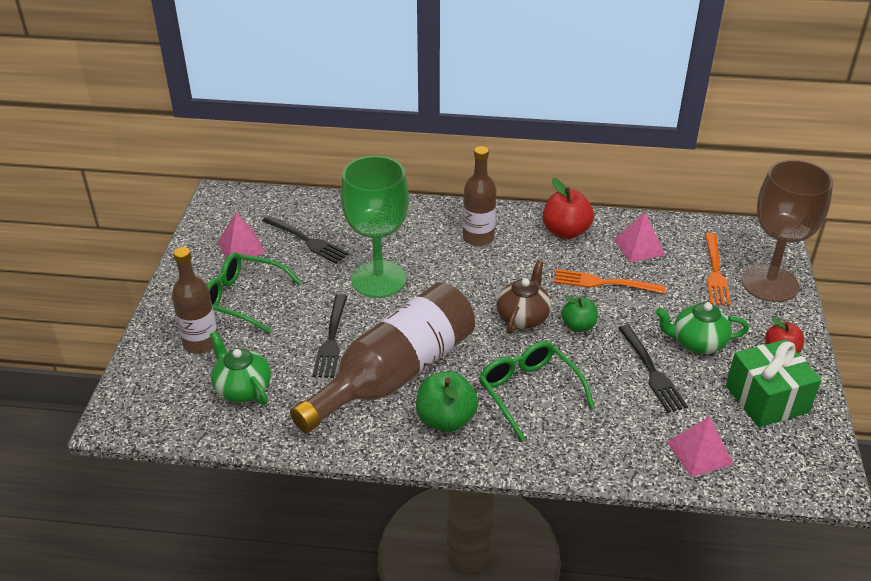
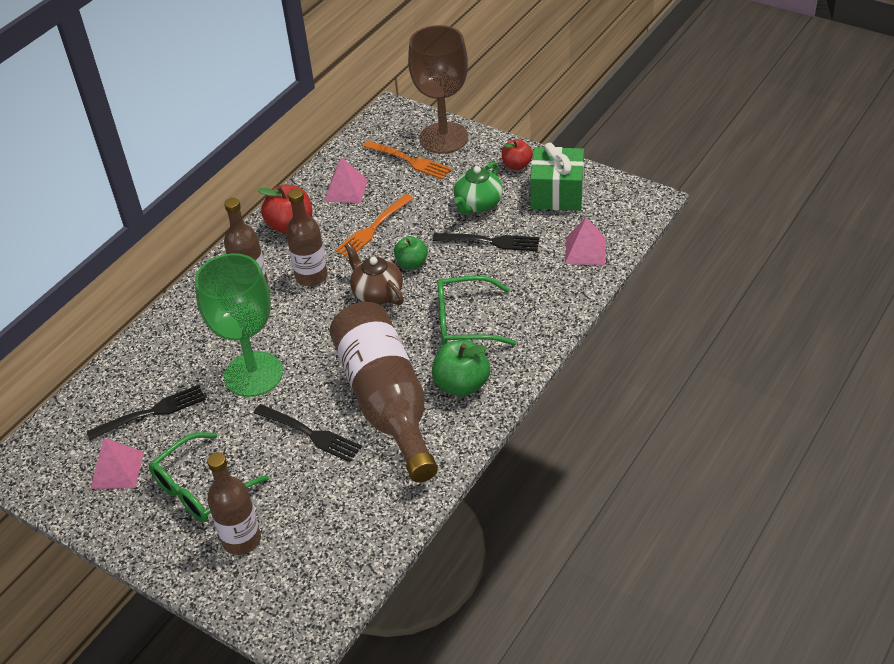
camera: 60 degrees left, 5 degrees up
green teapot [210,331,271,405] -> none
none -> brown bottle [286,189,328,286]

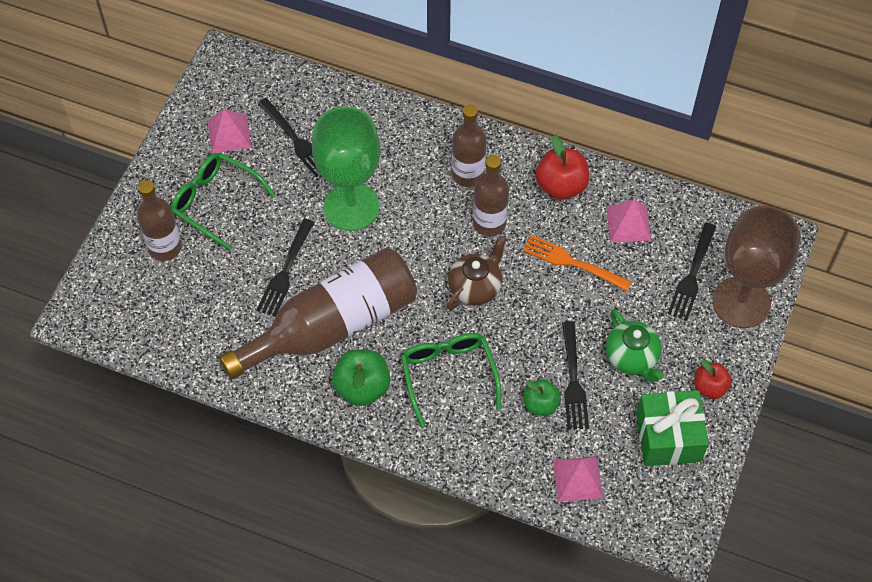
camera: 75 degrees right, 15 degrees up
orange fork [363,140,452,179] -> black fork [668,223,716,320]
green apple [394,236,428,269] -> green apple moved to [523,379,561,416]
green teapot [454,162,503,214] -> green teapot turned 135 degrees counterclockwise [606,309,664,382]

